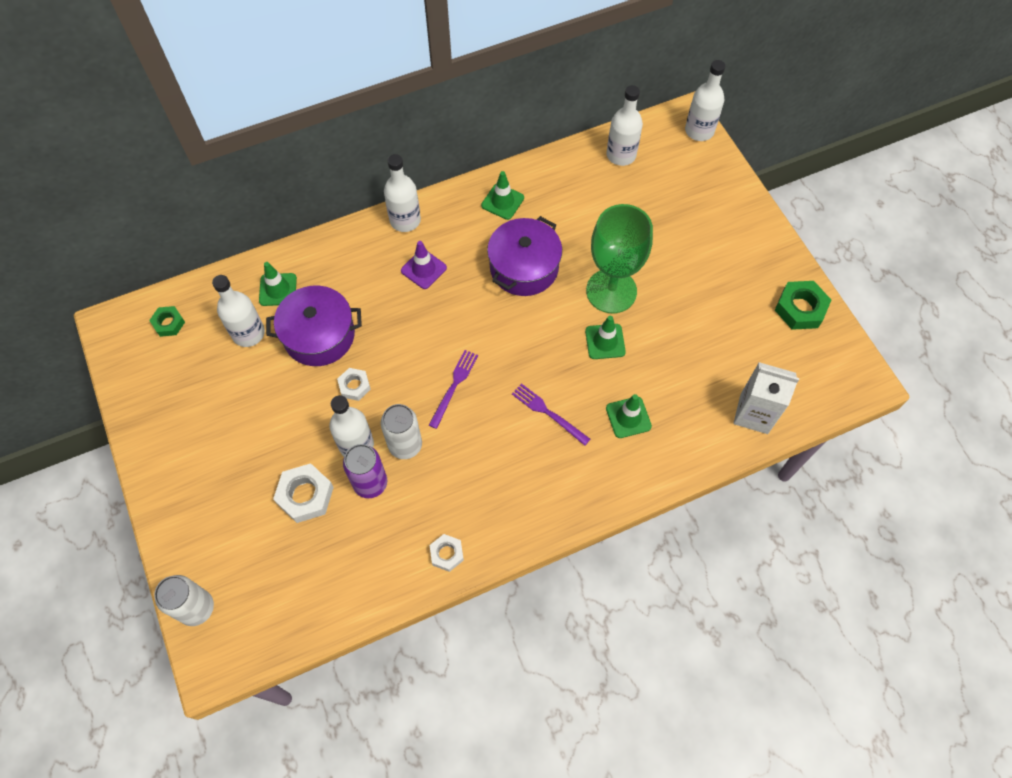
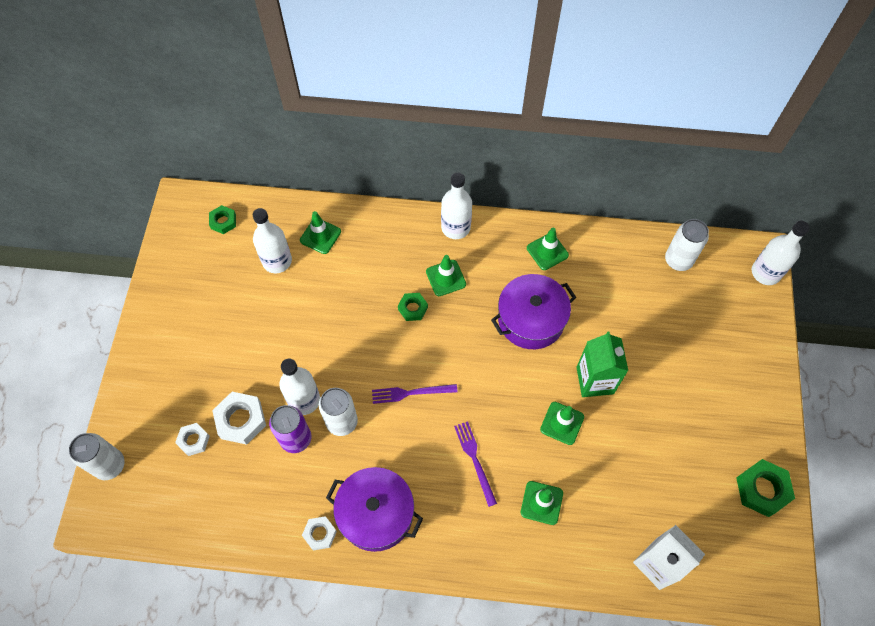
camera: 30 degrees right, 0 degrees up
purple pot [266,286,362,366] -> purple pot moved to [326,467,423,552]
white nut [337,368,371,401] -> white nut moved to [175,423,210,456]
purple traffic cone [401,241,447,289] -> green traffic cone [426,255,466,296]
purple fork [429,350,478,429] -> purple fork turned 150 degrees counterclockwise [372,384,458,404]
green goblet [586,204,653,313] -> green carton [576,332,628,397]
white bottle [606,85,643,166] -> white can [665,219,709,271]
none -> green nut [398,293,428,321]

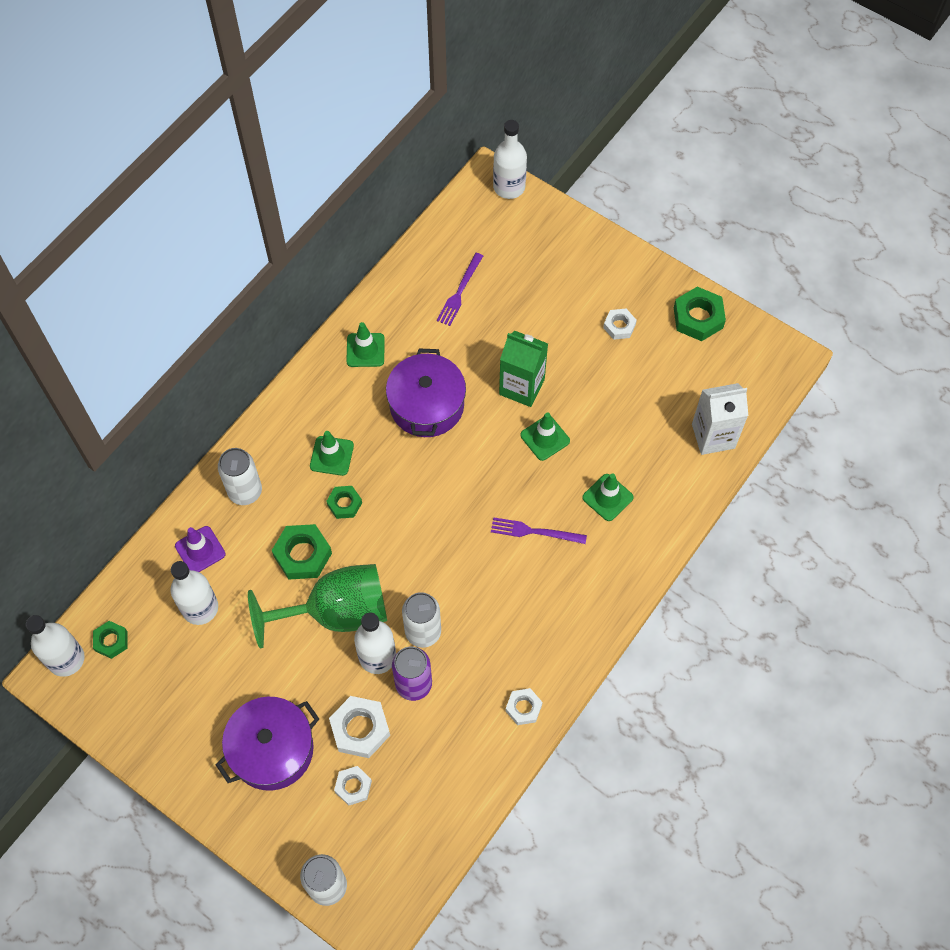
camera: 60 degrees left, 0 degrees up
green traffic cone [300,211,341,254] -> purple traffic cone [175,526,226,572]
purple pot [326,467,423,552] -> purple pot moved to [216,697,319,791]
purple fork [372,384,458,404] -> purple fork moved to [437,253,483,326]
white bottle [441,172,472,239] -> white bottle moved to [26,615,85,677]
white can [665,219,709,271] -> white can moved to [218,448,262,505]
none -> green goblet [248,564,387,648]
none -> green nut [272,524,332,579]
none -> white nut [603,309,637,340]

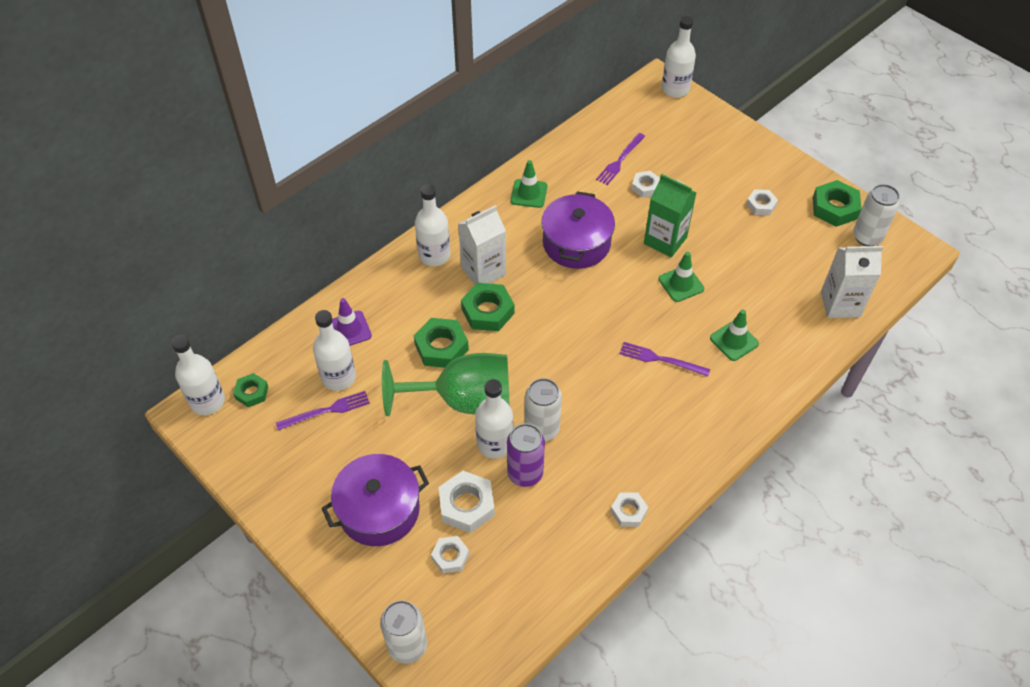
camera: 10 degrees right, 10 degrees down
white can [218,448,262,505] -> white can moved to [853,184,900,246]
green traffic cone [310,431,354,476] -> white carton [458,205,506,284]
green nut [326,486,362,519] -> green nut [461,283,514,331], size x1.64
none -> purple fork [276,391,370,430]
none -> white bottle [415,184,450,266]
none -> white nut [632,171,660,198]

